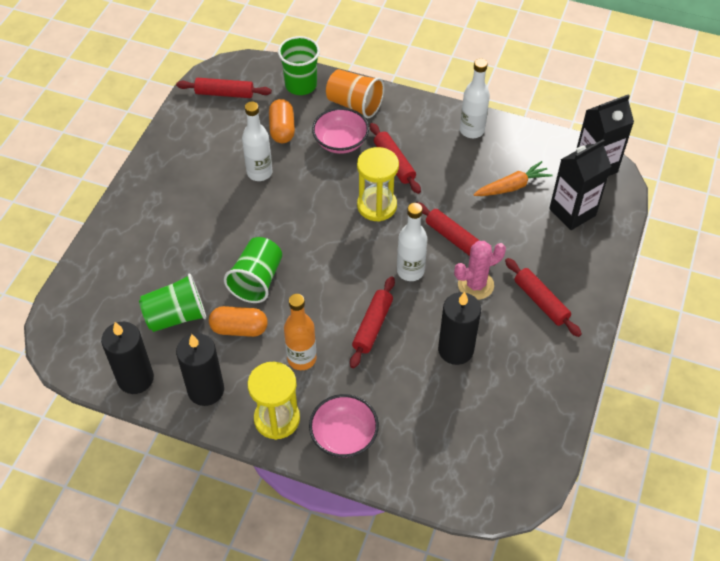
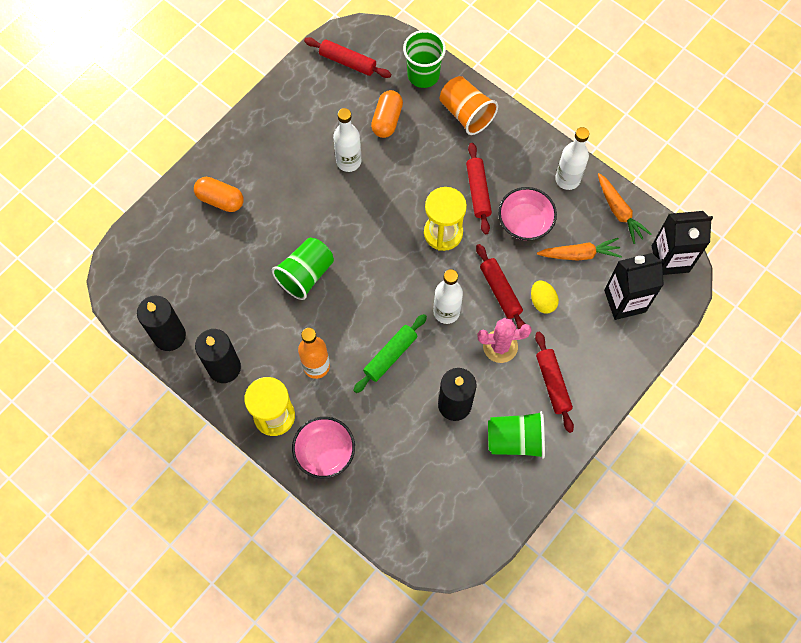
camera: 20 degrees right, 15 degrees up
green cup [139,274,206,332] -> green cup moved to [488,411,545,459]
orange capsule [209,306,268,337] -> orange capsule moved to [194,177,244,212]
pink bowl [312,108,369,154] -> pink bowl moved to [498,187,557,241]
red rolling pin [350,276,395,368] -> green rolling pin [353,314,427,393]
none -> yellow egg [531,280,559,313]
none -> orange carrot [598,173,651,244]

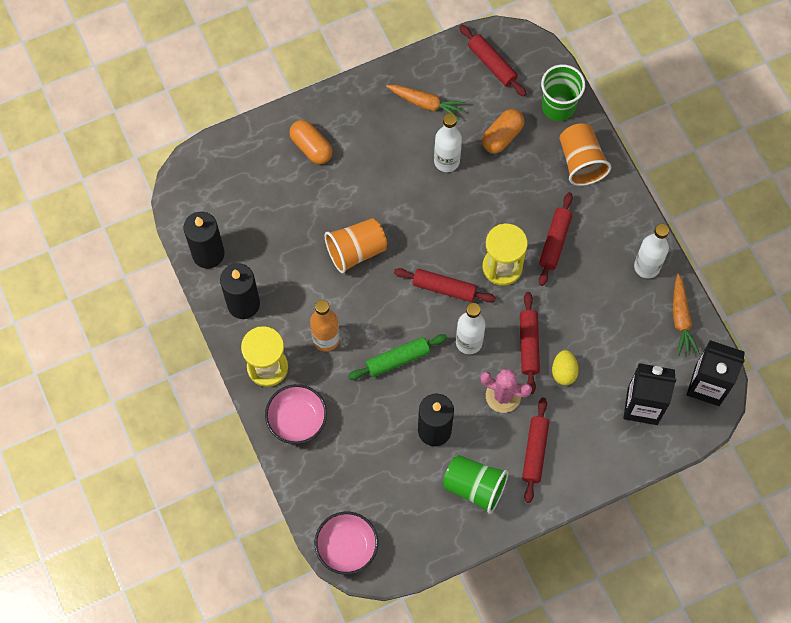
camera: 25 degrees right, 0 degrees up
green cup [272,238,334,300] -> orange cup [325,218,387,273]
pink bowl [498,187,557,241] -> pink bowl moved to [315,512,378,575]
orange carrot [537,238,622,261] -> orange carrot moved to [386,85,466,121]
none -> red rolling pin [394,268,496,303]

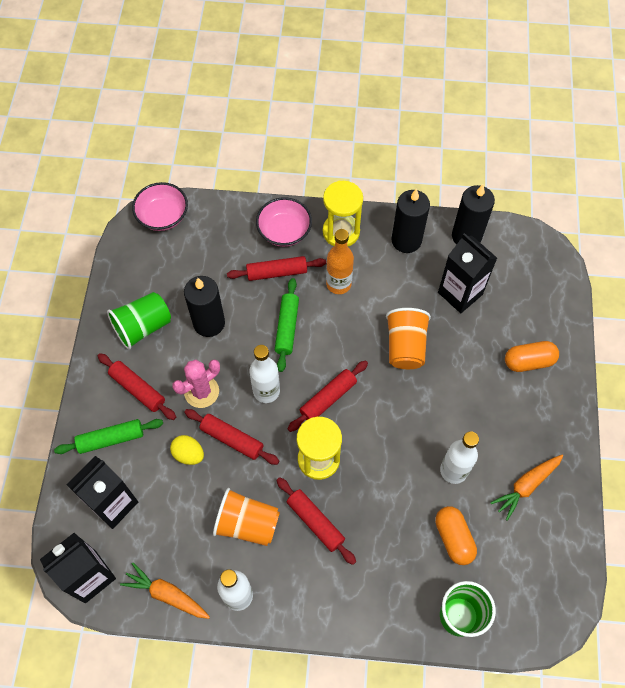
camera: 120 degrees right, 5 degrees down
red rolling pin [459,25,527,97] -> red rolling pin moved to [227,256,326,281]
orange cup [559,123,611,186] -> orange cup moved to [213,488,280,546]
none -> green rolling pin [54,419,163,454]
none -> black carton [438,233,497,313]

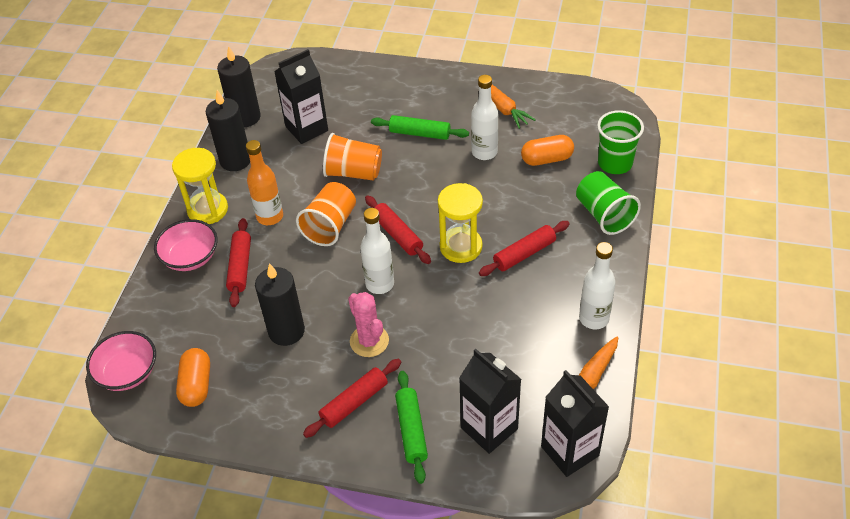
camera: 80 degrees left, 15 degrees down
green cup [107,292,171,350] -> green cup moved to [576,171,641,235]
yellow egg [170,435,204,465] -> none
red rolling pin [184,409,279,465] -> none
orange cup [213,488,280,546] -> orange cup moved to [296,182,356,246]
green rolling pin [275,278,299,372] -> green rolling pin moved to [371,115,469,140]
orange capsule [505,341,559,372] -> orange capsule moved to [176,348,210,407]

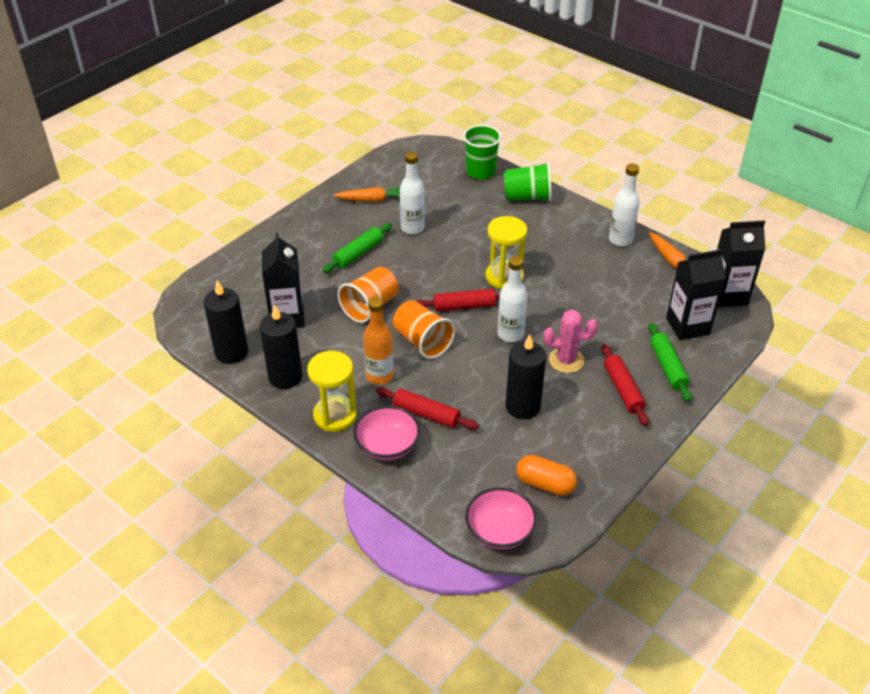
camera: 65 degrees left, 5 degrees down
green rolling pin [395,371,428,484] -> green rolling pin turned 60 degrees clockwise [648,322,692,402]
red rolling pin [479,221,570,276] -> none
orange capsule [521,135,574,166] -> none

